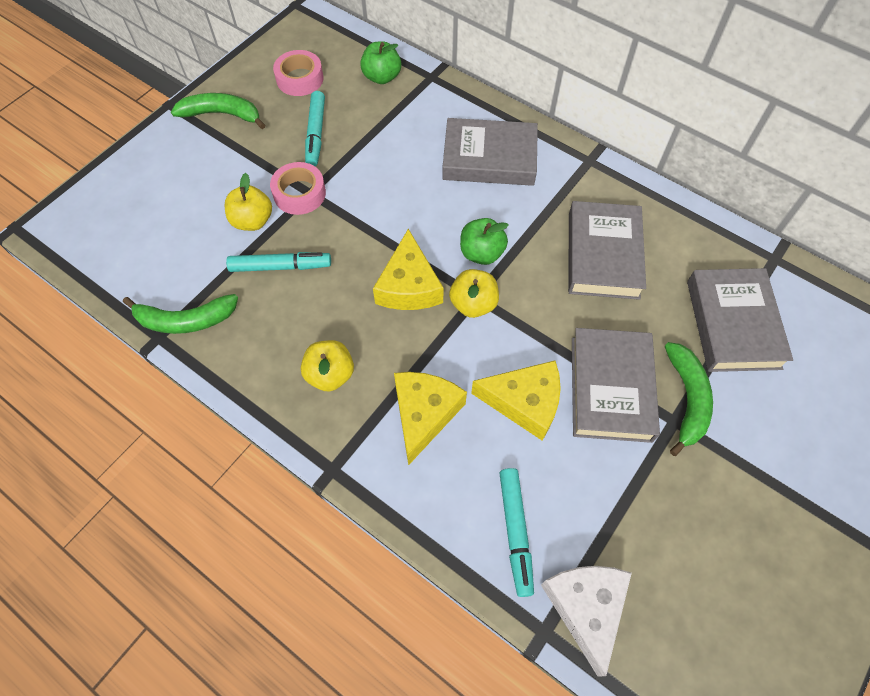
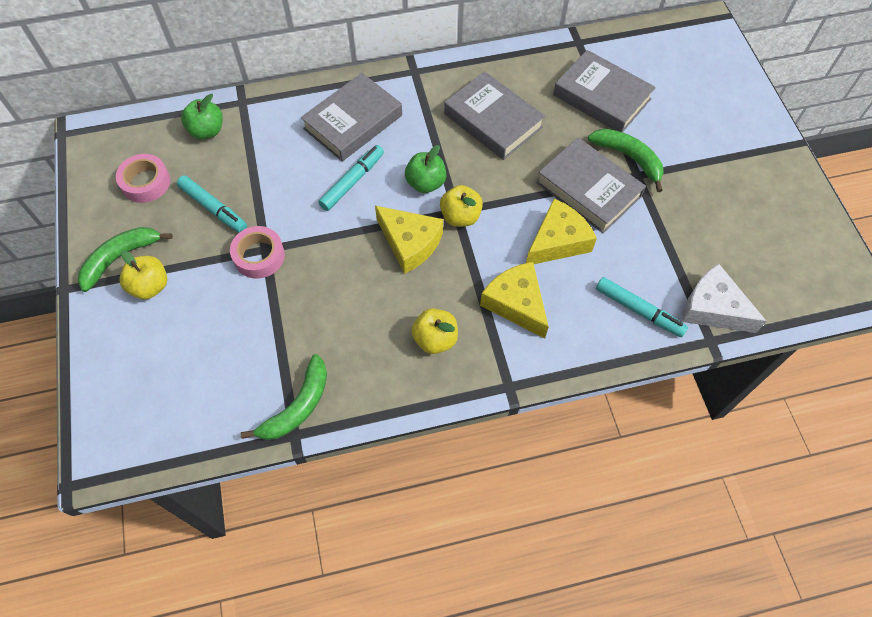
camera: 50 degrees left, 0 degrees up
yellow apple [225,173,272,231] -> yellow apple moved to [119,250,167,299]
turquoise marker [226,252,331,272] -> turquoise marker moved to [318,145,384,211]

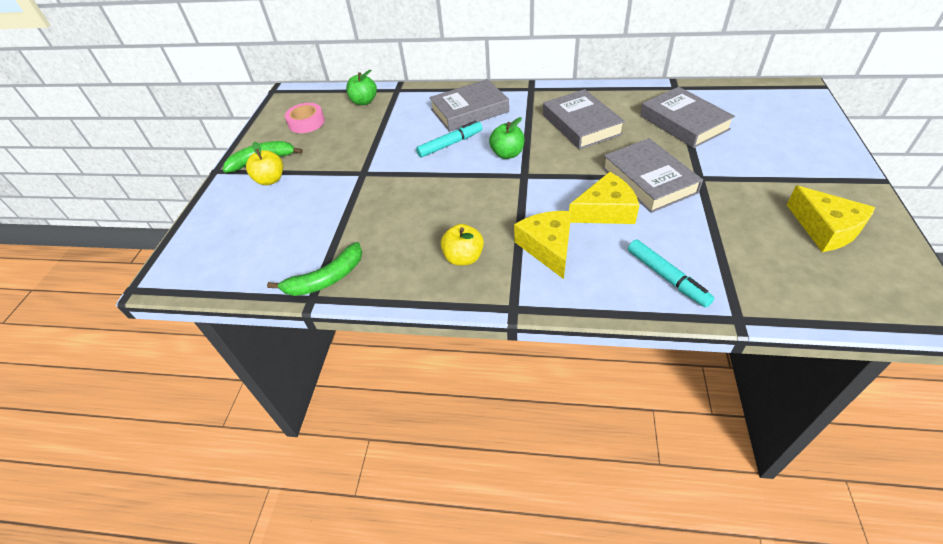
camera: 25 degrees right, 15 degrees down
turquoise marker [177,176,247,233] -> none
pink tape [230,226,285,279] -> none
yellow cheese [375,206,443,274] -> yellow cheese moved to [787,186,875,252]
yellow apple [440,185,483,227] -> none
green banana [588,129,664,192] -> none
white cheese [682,264,767,333] -> none

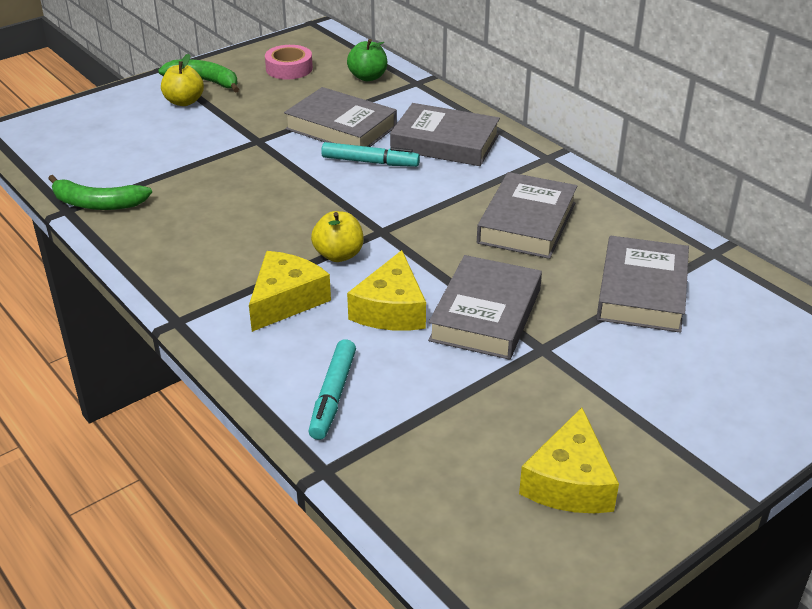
camera: 40 degrees right, 10 degrees down
yellow apple [441,224,484,266] -> yellow apple moved to [311,211,363,262]
green apple [489,117,524,159] -> none
yellow cheese [569,172,639,224] -> yellow cheese turned 75 degrees clockwise [347,250,426,331]
none -> grey book [284,87,397,147]

